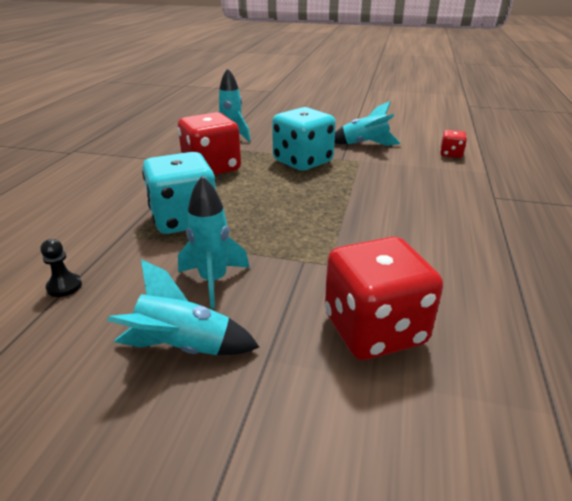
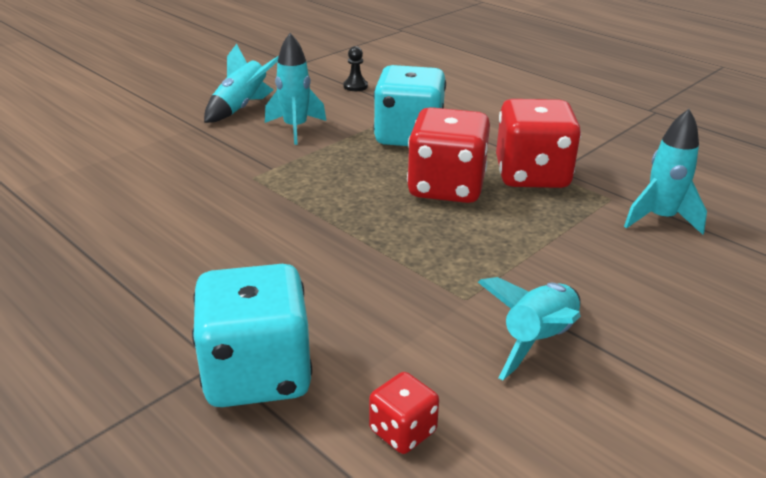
camera: 120 degrees right, 0 degrees up
turquoise dice [272,107,336,171] -> turquoise dice moved to [192,264,312,407]
red dice [325,237,443,360] -> red dice moved to [407,107,490,203]

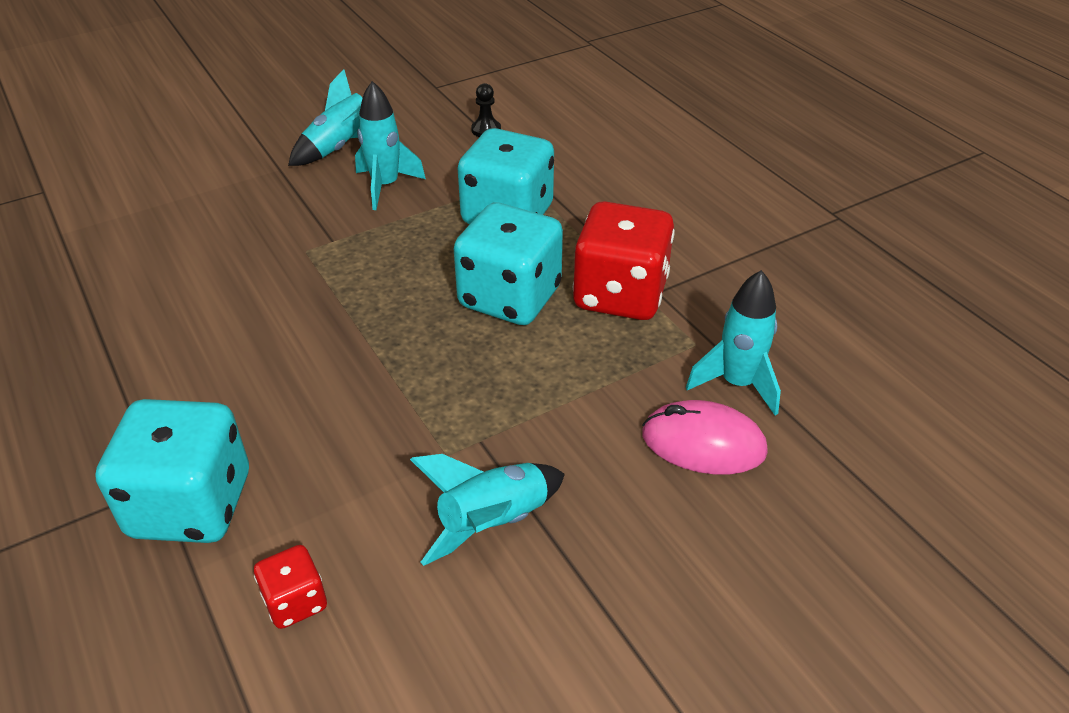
camera: 15 degrees right, 10 degrees up
red dice [407,107,490,203] -> turquoise dice [454,202,563,325]
none -> pink mouse [642,400,768,475]

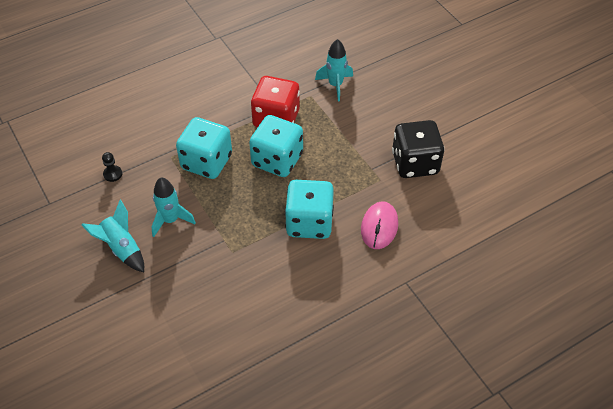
camera: 90 degrees left, 10 degrees up
turquoise dice [95,399,249,543] -> turquoise dice moved to [285,180,334,239]
red dice [254,545,327,629] -> none
turquoise rocket [410,454,565,566] -> black dice [392,120,444,178]
pink mouse [642,400,768,475] -> pink mouse moved to [361,201,398,249]

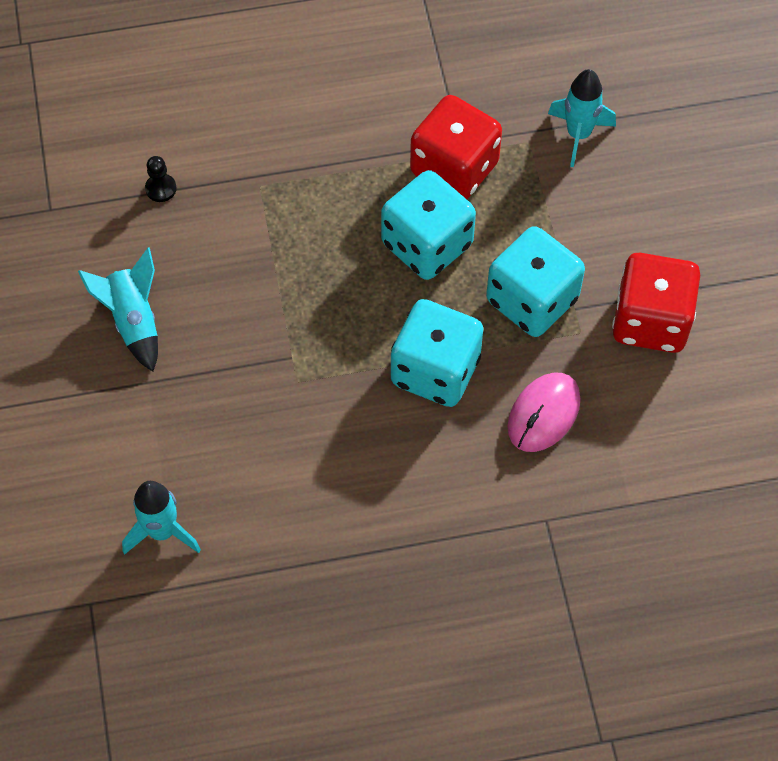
camera: 20 degrees right, 10 degrees up
turquoise rocket [152,177,196,237] -> turquoise rocket moved to [122,481,201,555]
turquoise dice [176,117,232,179] -> turquoise dice moved to [486,226,585,337]
black dice [392,120,444,178] -> red dice [612,253,700,353]

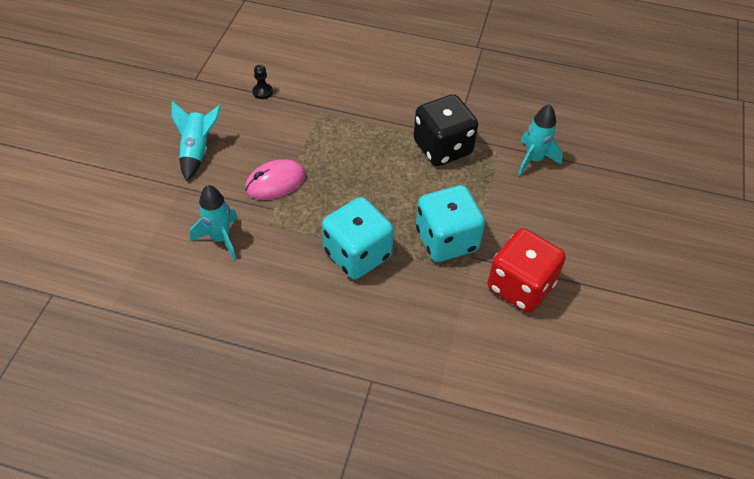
camera: 25 degrees right, 10 degrees down
turquoise rocket [122,481,201,555] -> turquoise rocket moved to [190,185,238,260]
turquoise dice [381,170,476,280] -> none
red dice [410,95,502,199] -> black dice [413,94,478,166]
pink mouse [508,373,581,452] -> pink mouse moved to [245,159,306,200]

